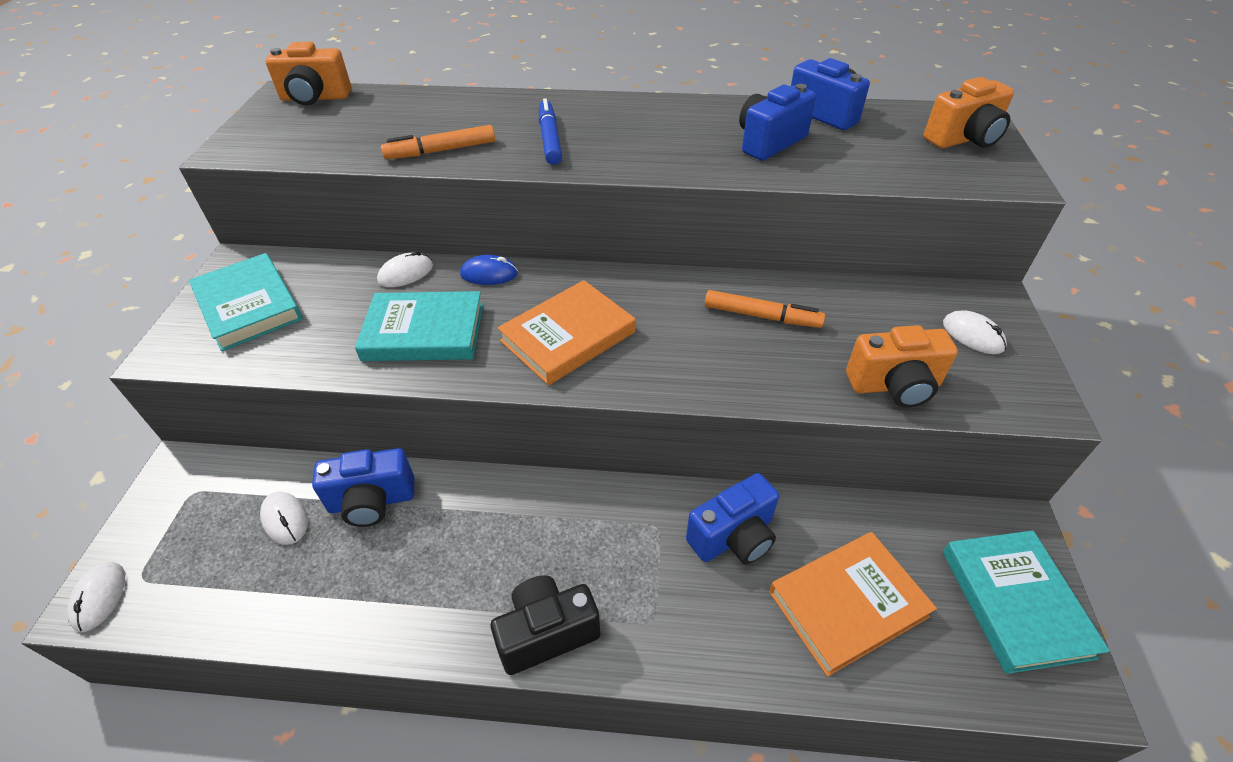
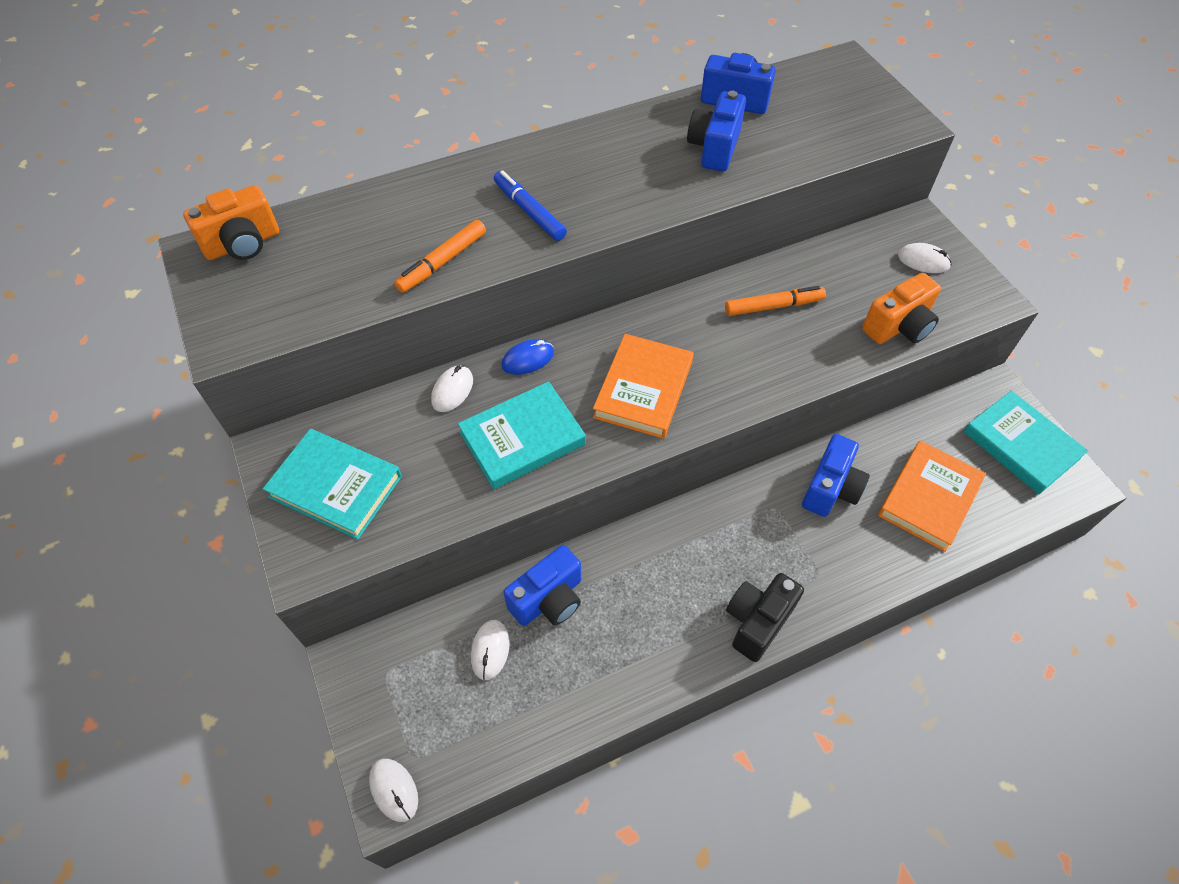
camera: 30 degrees left, 10 degrees up
white mouse [260,492,308,545] -> white mouse turned 75 degrees clockwise [471,620,510,680]
orange camera [923,77,1014,148] -> none

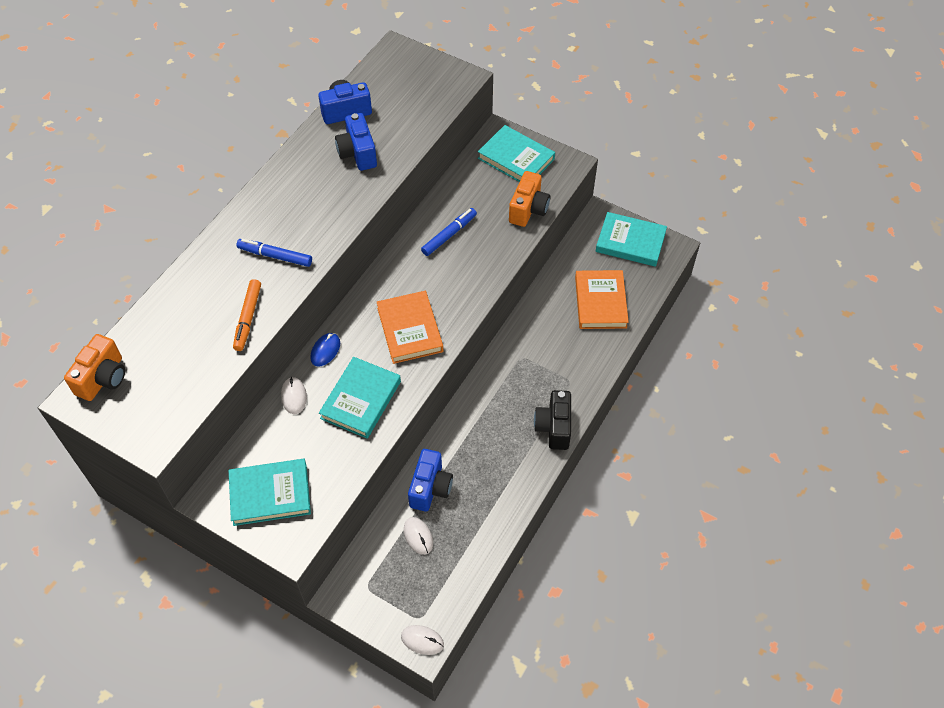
camera: 35 degrees left, 0 degrees up
orange marker [725,286,826,316] -> blue marker [421,208,477,256]
blue camera [802,434,870,517] -> none
white mouse [898,243,951,273] -> turquoise book [478,125,555,182]

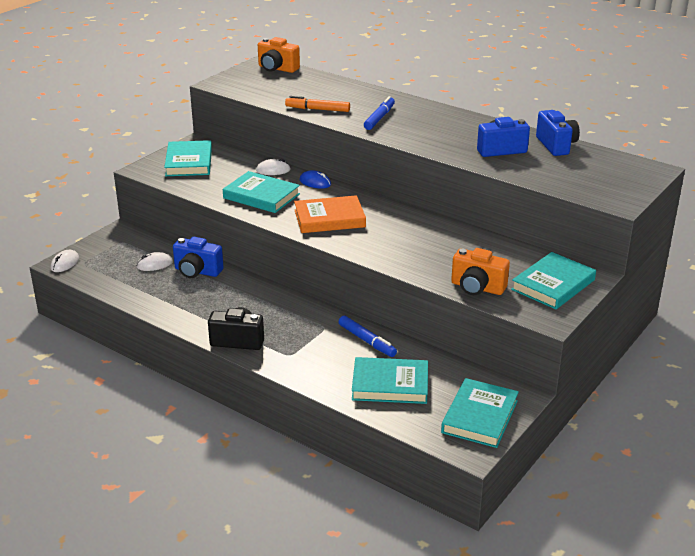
camera: 95 degrees right, 25 degrees down
blue marker [421,208,477,256] -> blue marker moved to [339,315,397,357]
orange book [575,270,629,329] -> turquoise book [352,357,428,404]

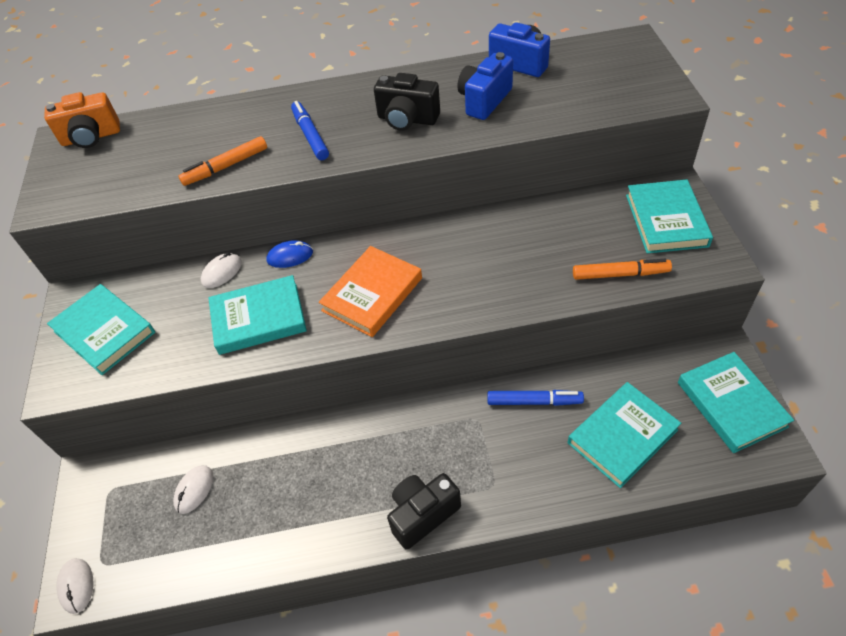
camera: 40 degrees left, 20 degrees up
blue camera [173,237,224,278] -> none
orange camera [451,248,510,295] -> orange marker [573,259,672,280]
none -> black camera [374,73,440,131]

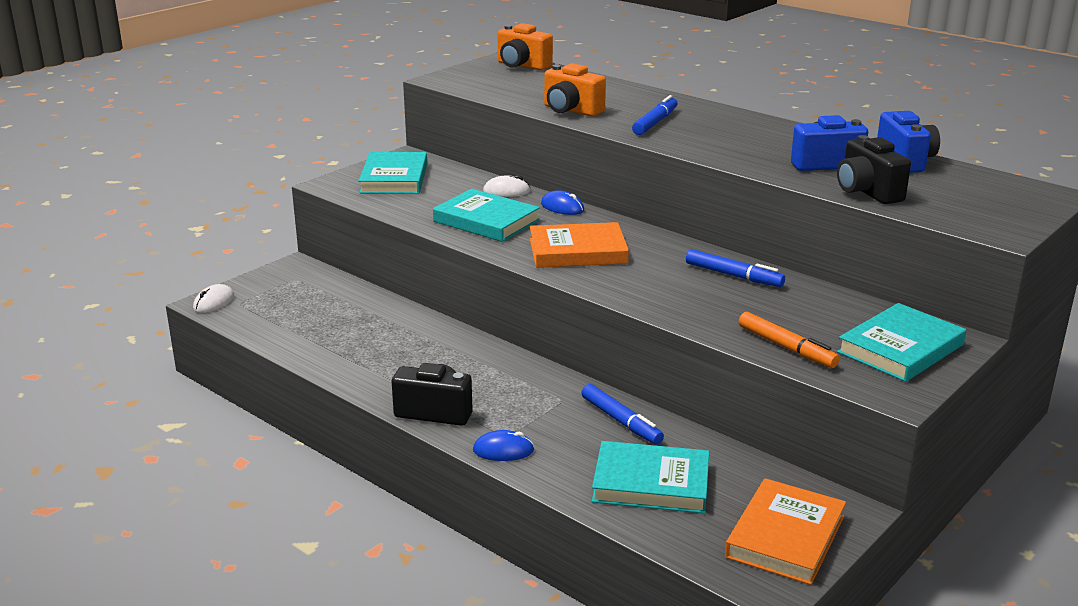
camera: 45 degrees right, 25 degrees down
white mouse [173,465,213,514] -> none
orange marker [179,136,267,186] -> orange camera [544,63,606,117]
black camera [374,73,440,131] -> black camera moved to [837,135,911,204]
turquoise book [678,352,794,453] -> orange book [725,478,846,585]
none -> blue mouse [473,430,535,461]
none -> blue marker [686,249,785,287]

